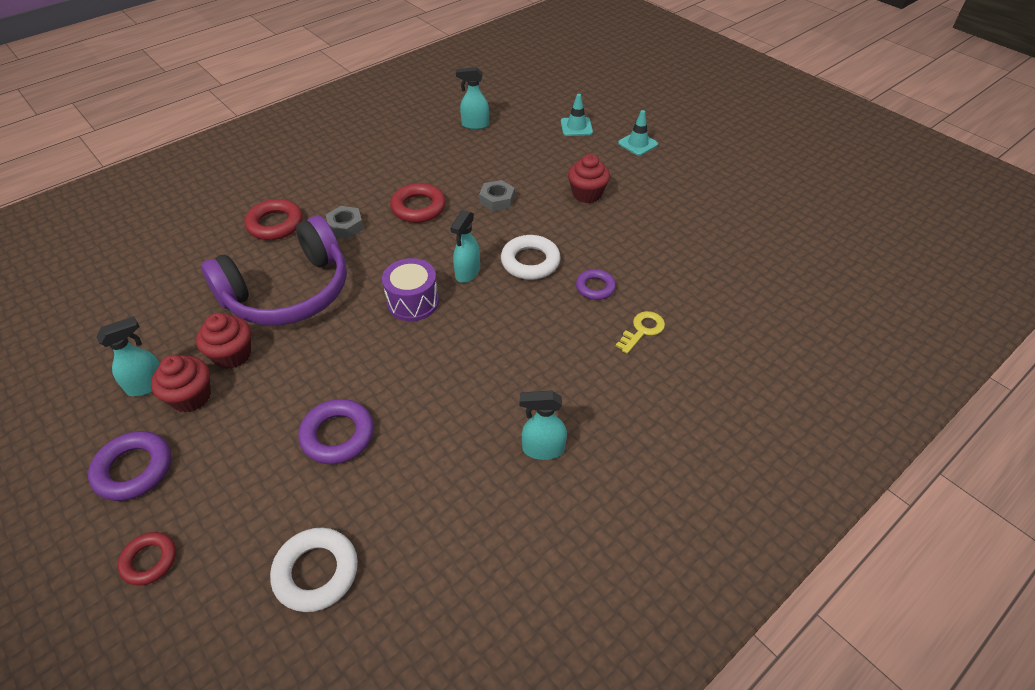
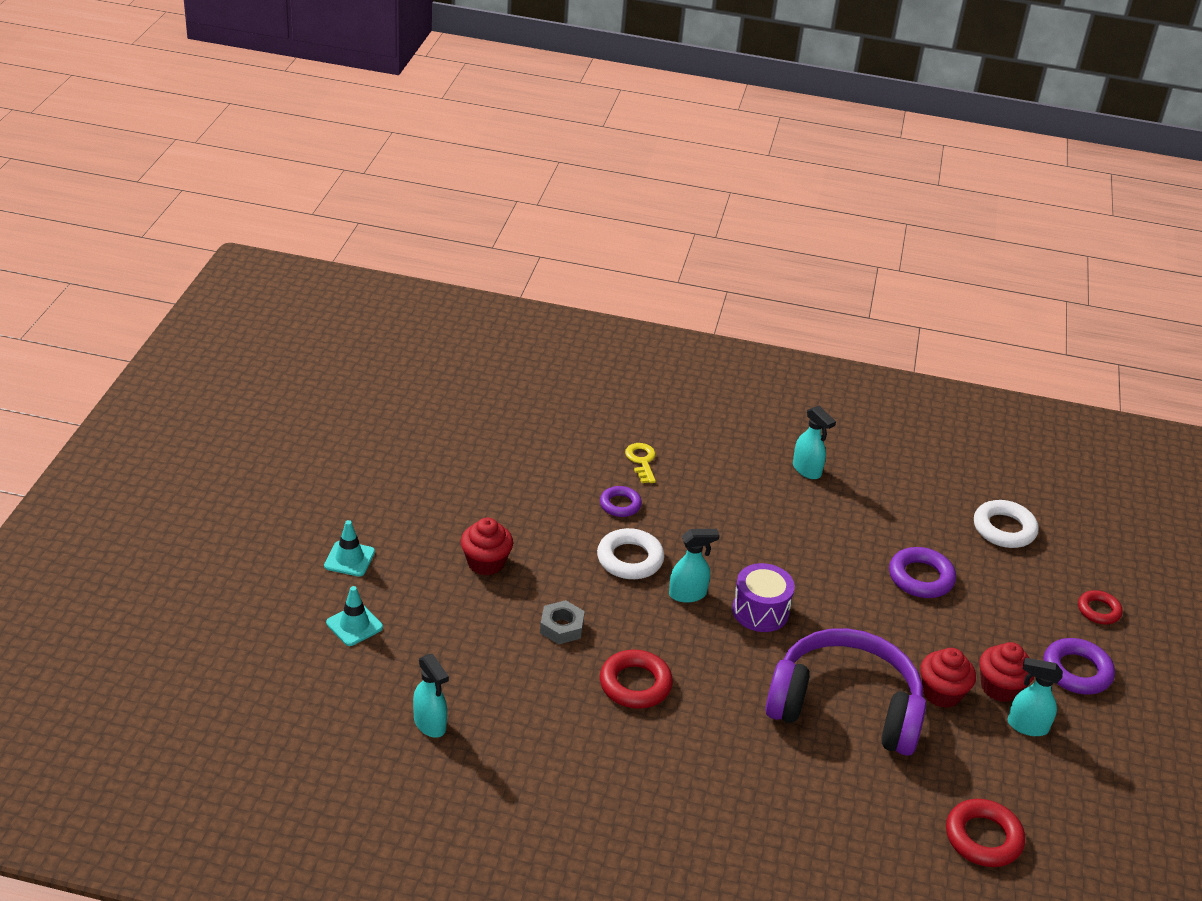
camera: 130 degrees left, 10 degrees down
red ring [244,199,303,240] -> red ring moved to [946,799,1025,867]
grey nut [326,206,364,239] -> none
yellow key [616,311,665,354] -> yellow key turned 75 degrees clockwise [625,443,656,483]

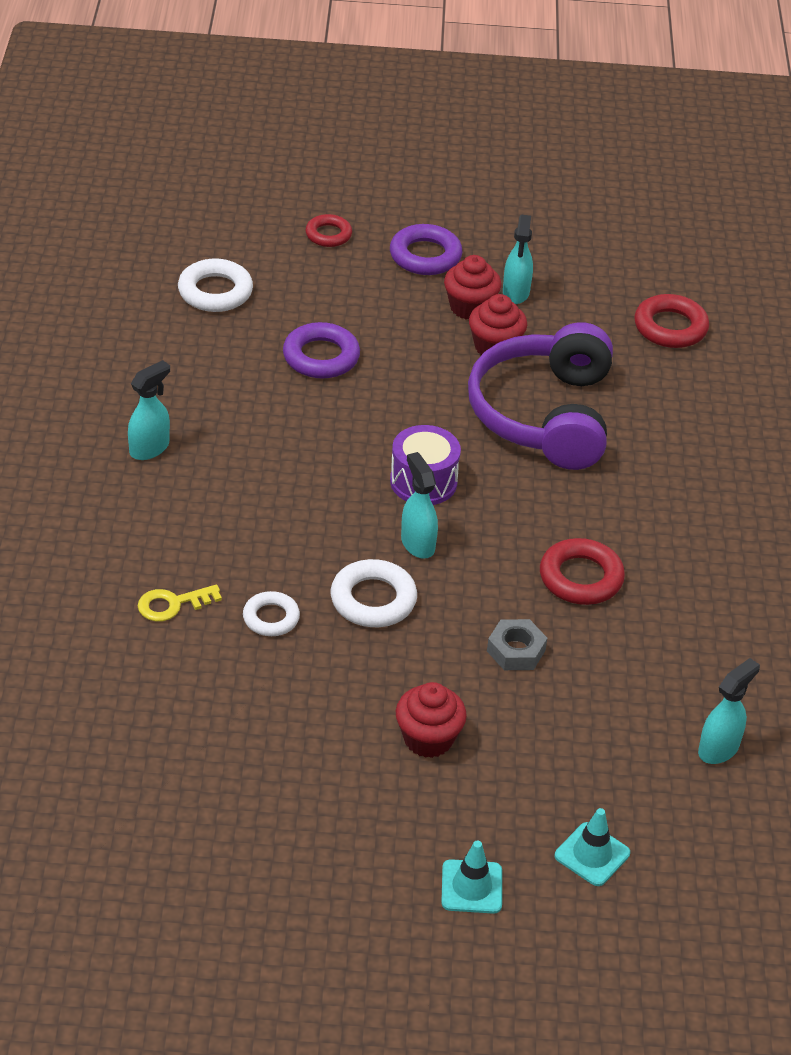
camera: 100 degrees left, 5 degrees up
purple ring [600,486,642,517] -> white ring [243,591,300,636]

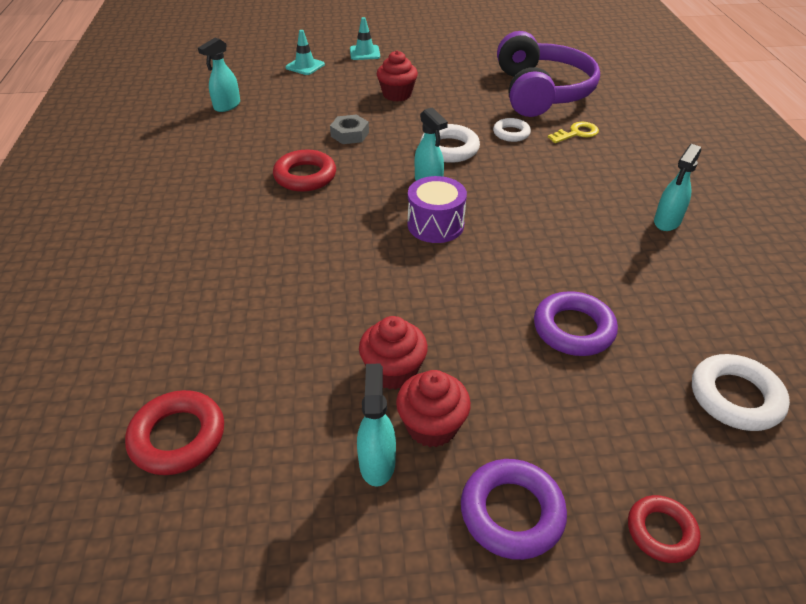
camera: 175 degrees right, 0 degrees up
purple headphones [468,322,613,470] -> purple headphones moved to [497,31,600,117]

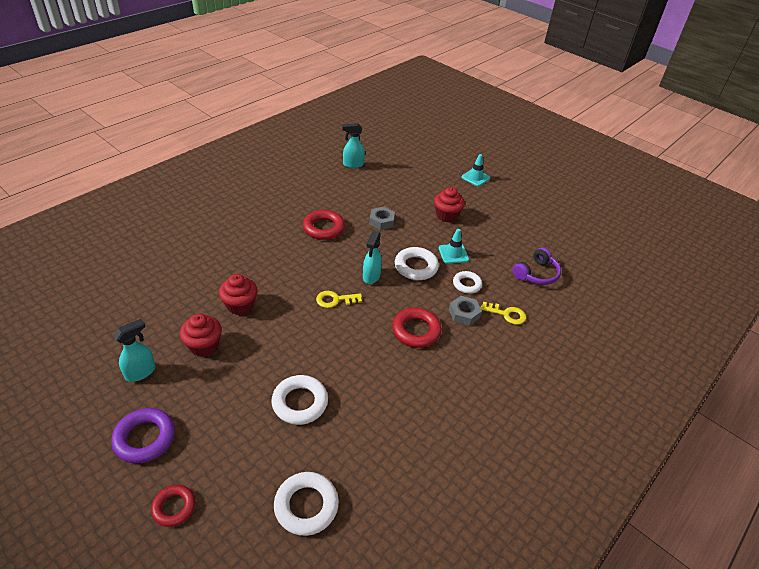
camera: 45 degrees right, 0 degrees up
red ring [125,390,224,475] -> red ring moved to [392,308,442,348]
turquoise traffic cone [286,30,325,75] -> turquoise traffic cone moved to [438,229,469,264]
red cupcake [396,370,471,447] -> red cupcake moved to [219,274,258,315]
purple drum [408,176,467,243] -> yellow key [316,291,362,308]
purple headphones [497,31,600,117] -> purple headphones [513,247,561,285], size x0.49
purple ring [534,291,618,356] -> white ring [271,375,328,425]
turquoise spray bottle [654,144,701,231] -> none
none -> grey nut [449,296,482,326]

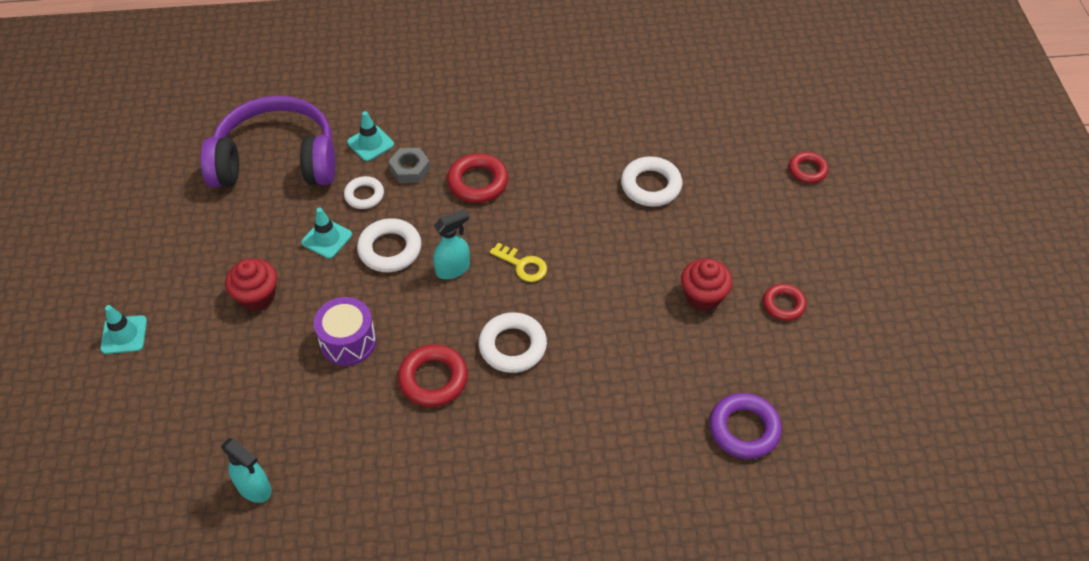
camera: 135 degrees left, 10 degrees up
purple ring [111,408,175,463] -> purple ring moved to [709,393,782,459]
turquoise spray bottle [113,319,155,382] -> red ring [763,284,806,321]
red cupcake [219,274,258,315] -> none
white ring [274,472,339,536] -> white ring moved to [479,312,547,373]
grey nut [369,207,395,230] -> purple drum [314,297,376,366]
yellow key [481,301,526,325] -> turquoise traffic cone [347,111,394,161]
purple headphones [513,247,561,285] -> purple headphones [200,95,336,187], size x2.03

